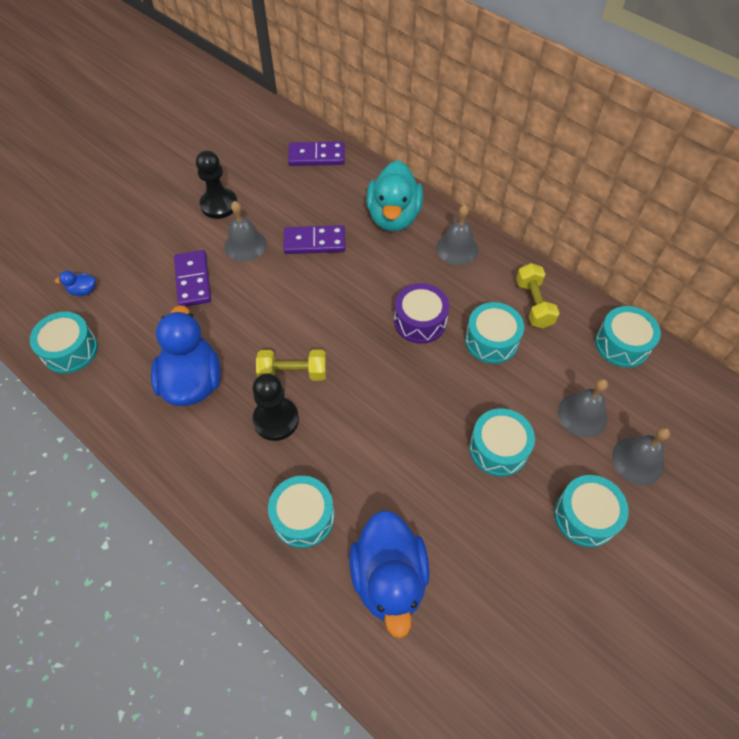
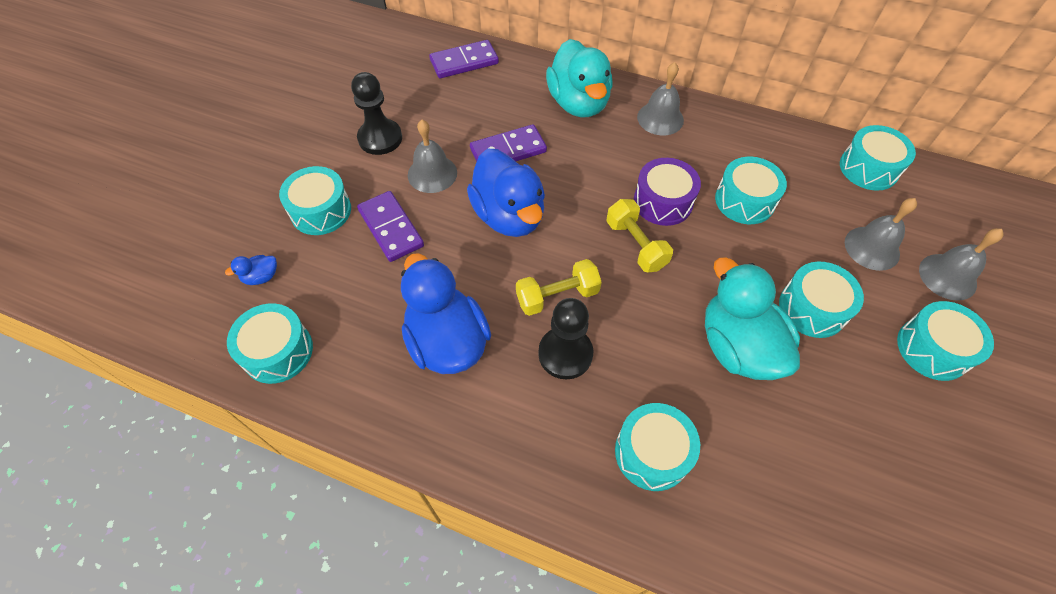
camera: 20 degrees left, 0 degrees up
blue duck [349,510,429,638] -> blue duck moved to [467,149,545,237]
yellow dumbbell [516,263,559,328] -> yellow dumbbell moved to [606,199,673,273]
none -> turquoise drum [279,166,351,235]
none -> turquoise duck [705,257,800,380]

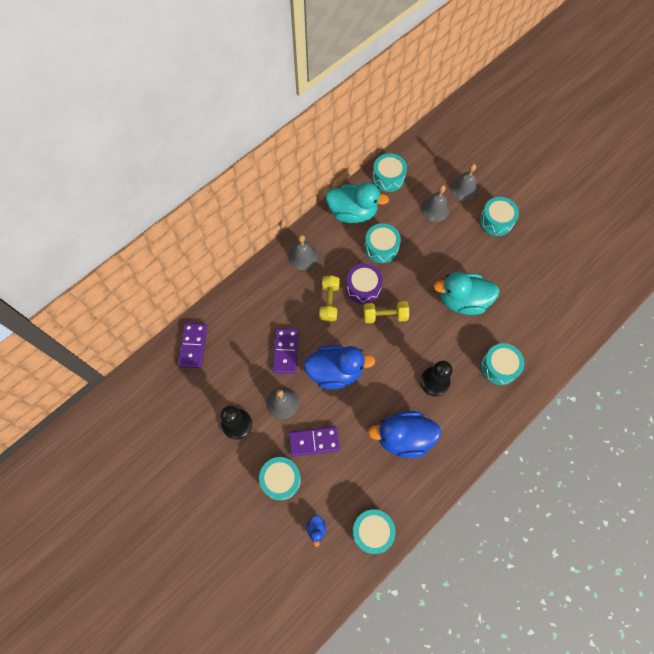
camera: 65 degrees left, 10 degrees up
yellow dumbbell [516,259,602,316] -> yellow dumbbell moved to [319,275,340,322]
turquoise duck [546,39,613,117] -> turquoise duck moved to [326,182,389,223]
turquoise drum [779,261,864,338] -> none

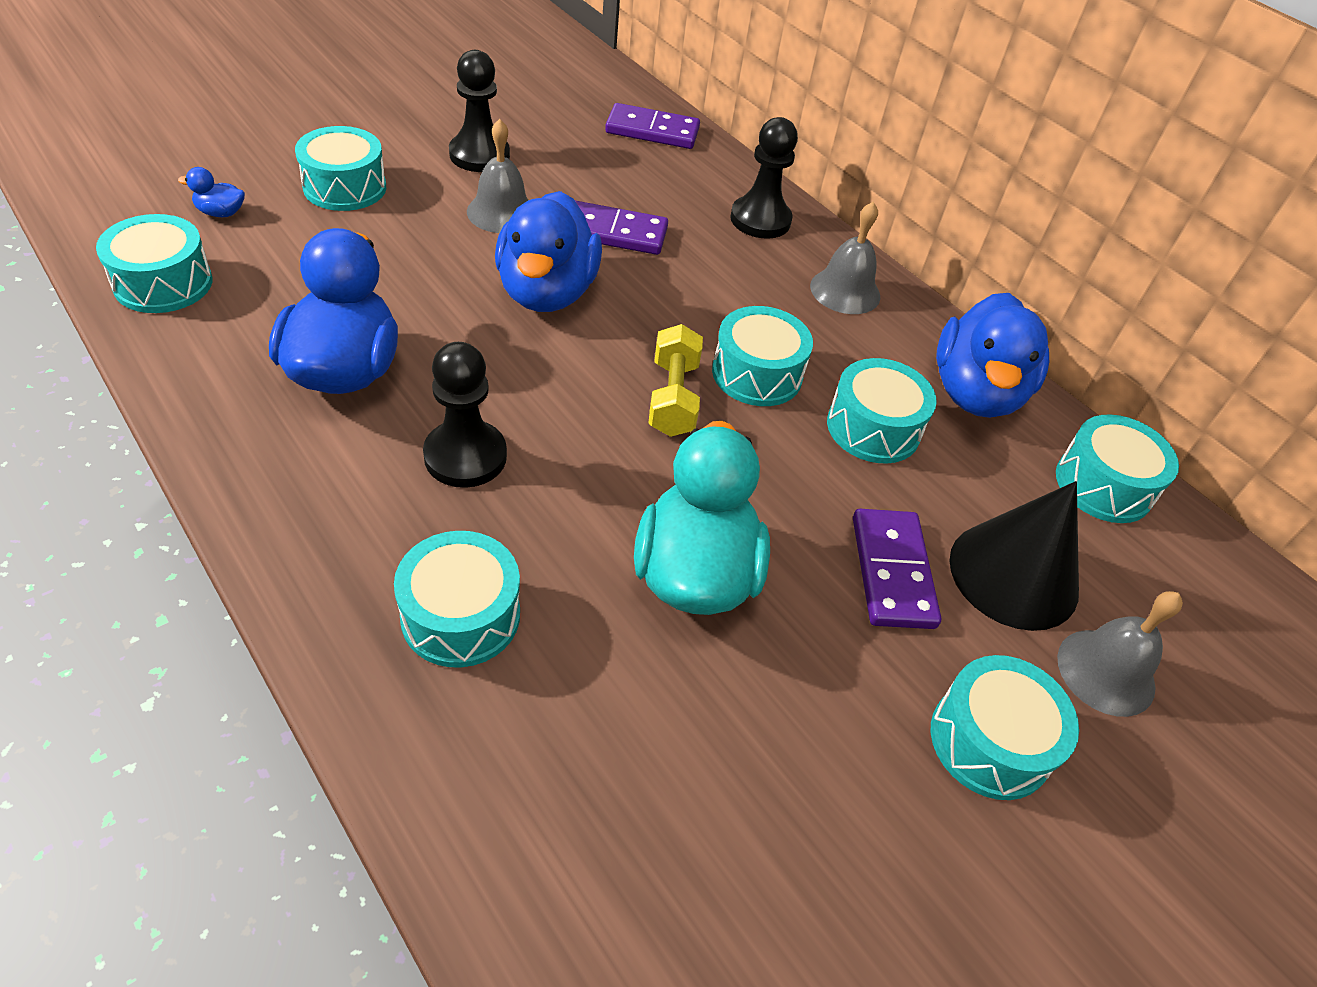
camera: 90 degrees right, 20 degrees down
purple domino [289,426,340,457] -> purple domino moved to [853,509,941,629]
yellow dumbbell [319,275,340,322] -> none
turquoise duck [326,182,389,223] -> blue duck [936,293,1049,418]
purple drum [346,263,383,304] -> turquoise drum [712,306,813,406]
grey bell [421,185,450,222] -> black cone [949,481,1079,631]
none -> black pawn [730,117,798,239]

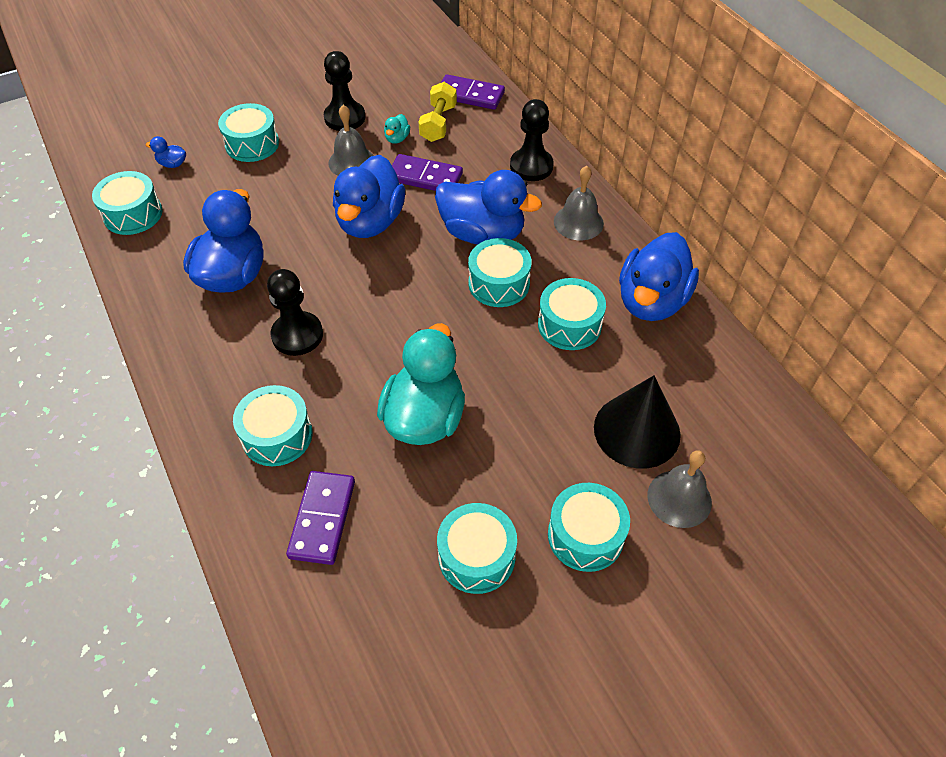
camera: 15 degrees right, 5 degrees up
yellow dumbbell [648,324,703,437] -> yellow dumbbell moved to [418,82,457,142]
purple domino [853,509,941,629] -> purple domino moved to [286,471,355,565]
turquoise drum [1056,414,1179,523] -> turquoise drum moved to [437,503,517,594]
none -> turquoise duck [384,114,410,144]
none -> blue duck [435,170,542,245]

